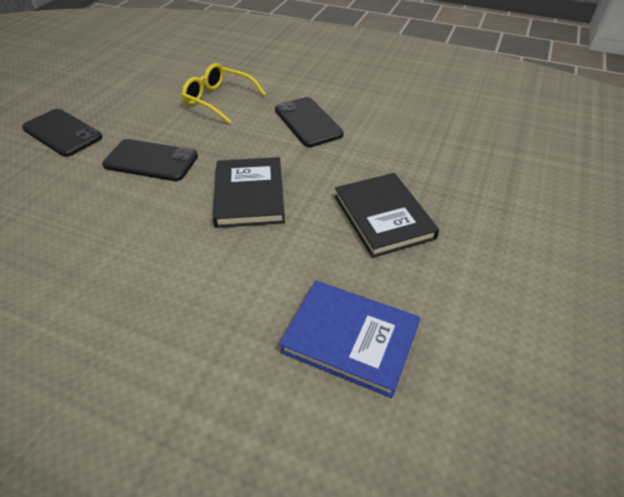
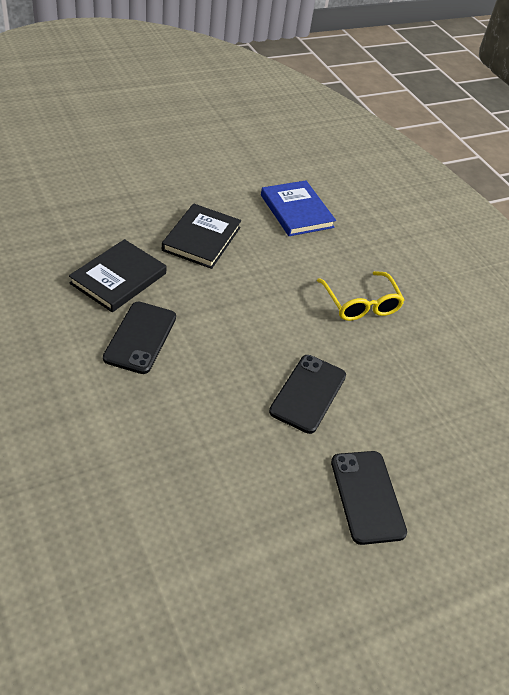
camera: 145 degrees left, 0 degrees up
black phone [102,139,198,181] -> black phone turned 60 degrees clockwise [269,355,346,434]
yellow glasses [181,63,266,124] -> yellow glasses moved to [317,271,405,321]
black book [213,157,285,228] -> black book moved to [69,239,166,312]

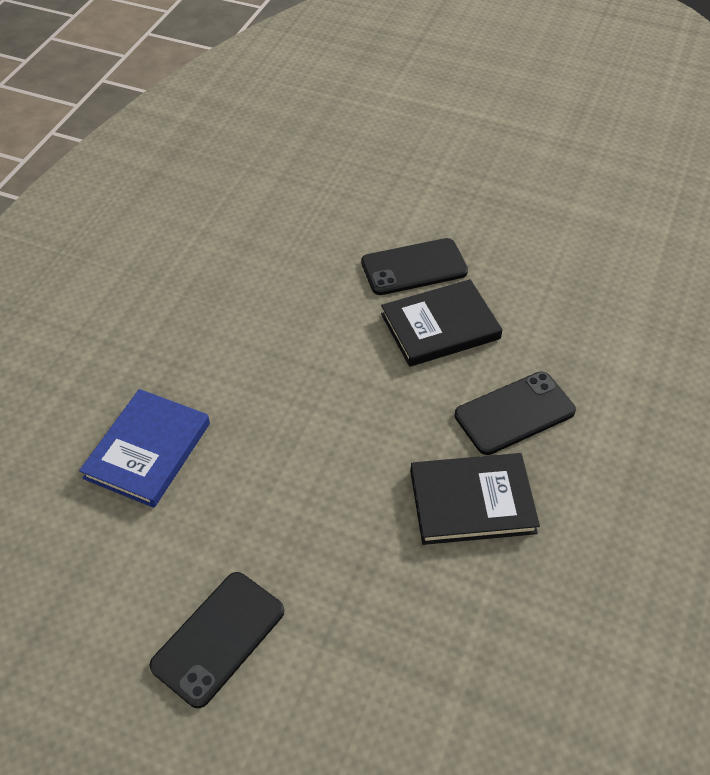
camera: 125 degrees left, 5 degrees up
black book [162,204,241,269] -> black book moved to [381,279,502,367]
yellow glasses [317,271,405,321] -> none
black phone [331,451,407,545] -> black phone moved to [149,572,284,708]

